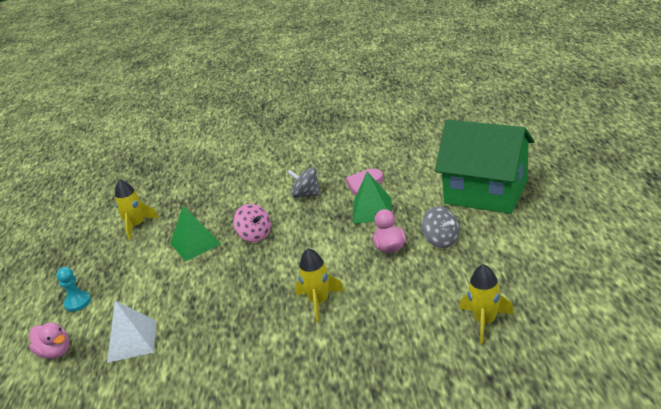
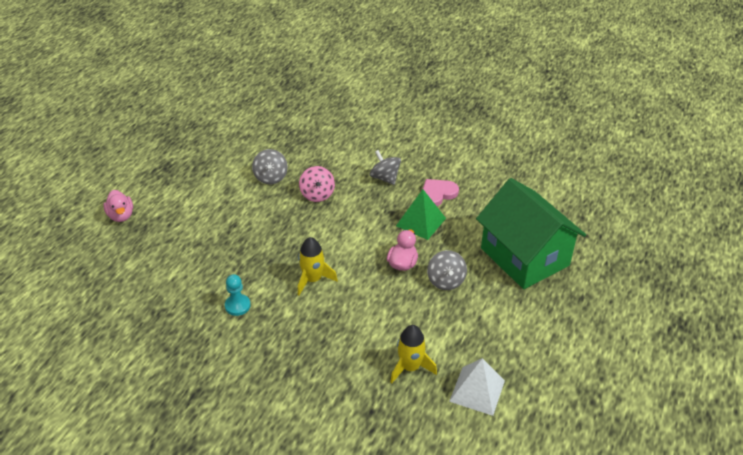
camera: 25 degrees right, 10 degrees up
turquoise pawn [56,267,91,312] -> turquoise pawn moved to [225,274,251,316]
white pyramid [107,301,156,363] -> white pyramid moved to [449,358,505,416]
yellow rocket [115,179,159,240] -> none
green pyramid [170,206,221,261] -> grey spinning top [252,149,288,184]

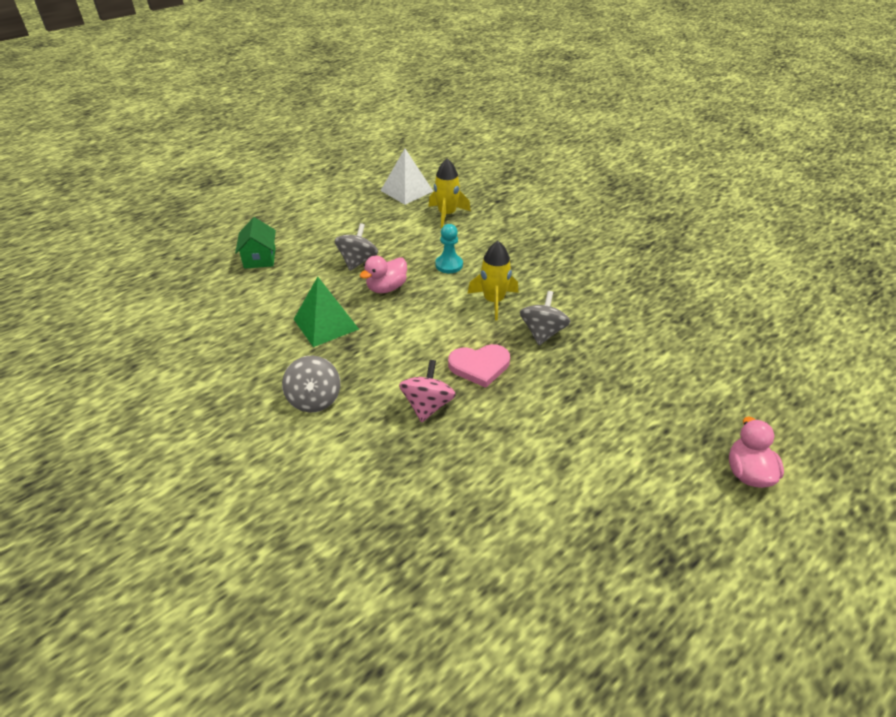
camera: 155 degrees left, 0 degrees up
turquoise pawn [225,274,251,316] -> turquoise pawn moved to [435,224,463,273]
grey spinning top [252,149,288,184] -> grey spinning top moved to [520,291,570,345]
pink heart [423,179,459,206] -> pink heart moved to [448,344,510,388]
green house [476,178,586,289] -> green house [235,217,276,269], size x0.42

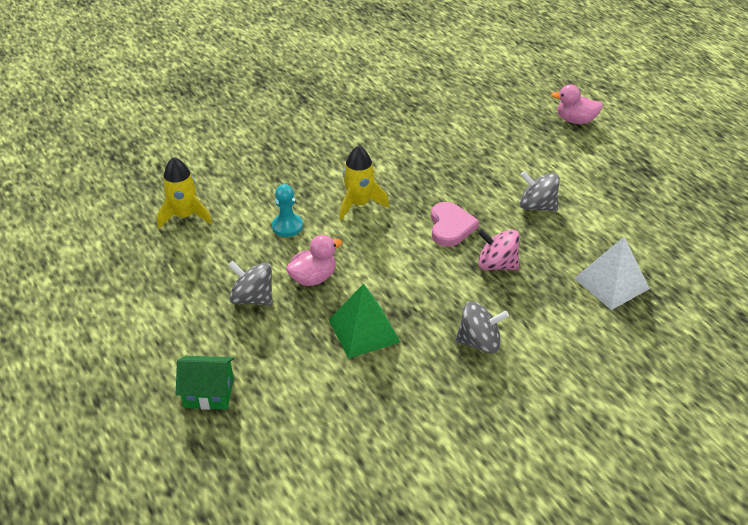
camera: 80 degrees left, 0 degrees up
pink duck [359,256,407,293] -> pink duck turned 90 degrees counterclockwise [286,235,342,286]
white pyramid [380,149,434,205] -> white pyramid moved to [574,237,650,310]
grey spinning top [520,291,570,345] -> grey spinning top moved to [520,171,560,211]

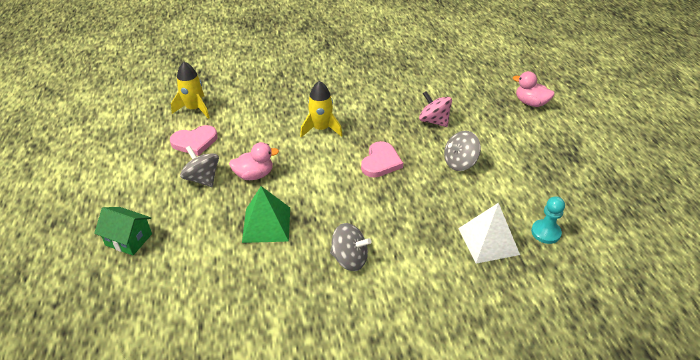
camera: 20 degrees right, 0 degrees up
turquoise pawn [272,184,303,237] -> turquoise pawn moved to [531,196,565,244]
pink spinning top [478,229,520,270] -> pink spinning top moved to [419,91,452,127]
grey spinning top [520,171,560,211] -> grey spinning top turned 75 degrees counterclockwise [444,131,481,171]
none -> pink heart [170,125,218,156]

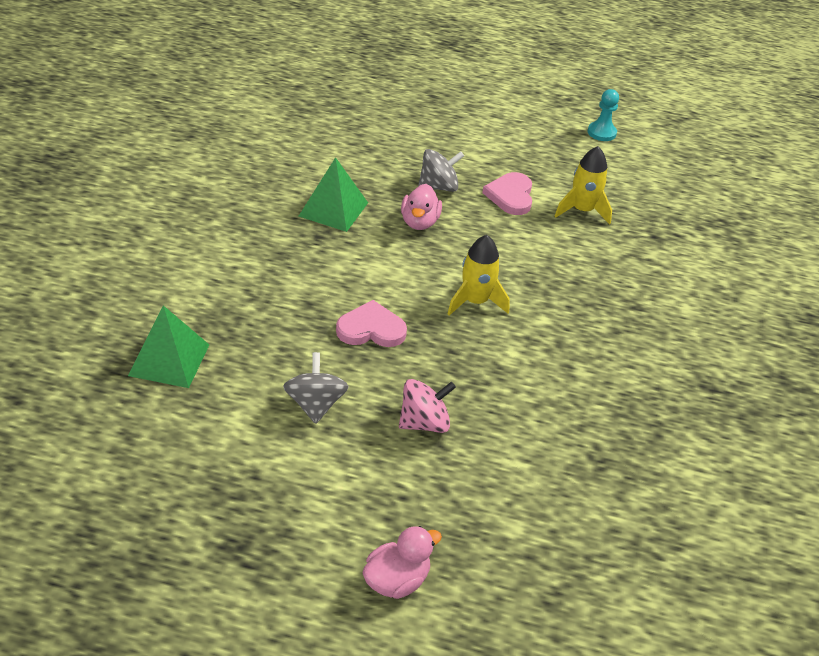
camera: 110 degrees right, 0 degrees up
green house [94,207,152,255] -> none
grey spinning top [330,223,371,271] -> none
pink heart [361,141,403,177] -> pink heart turned 135 degrees clockwise [336,300,407,347]
white pyramid [458,203,520,264] -> green pyramid [128,305,209,388]
turquoise pawn [531,196,565,244] -> turquoise pawn moved to [588,89,619,141]

